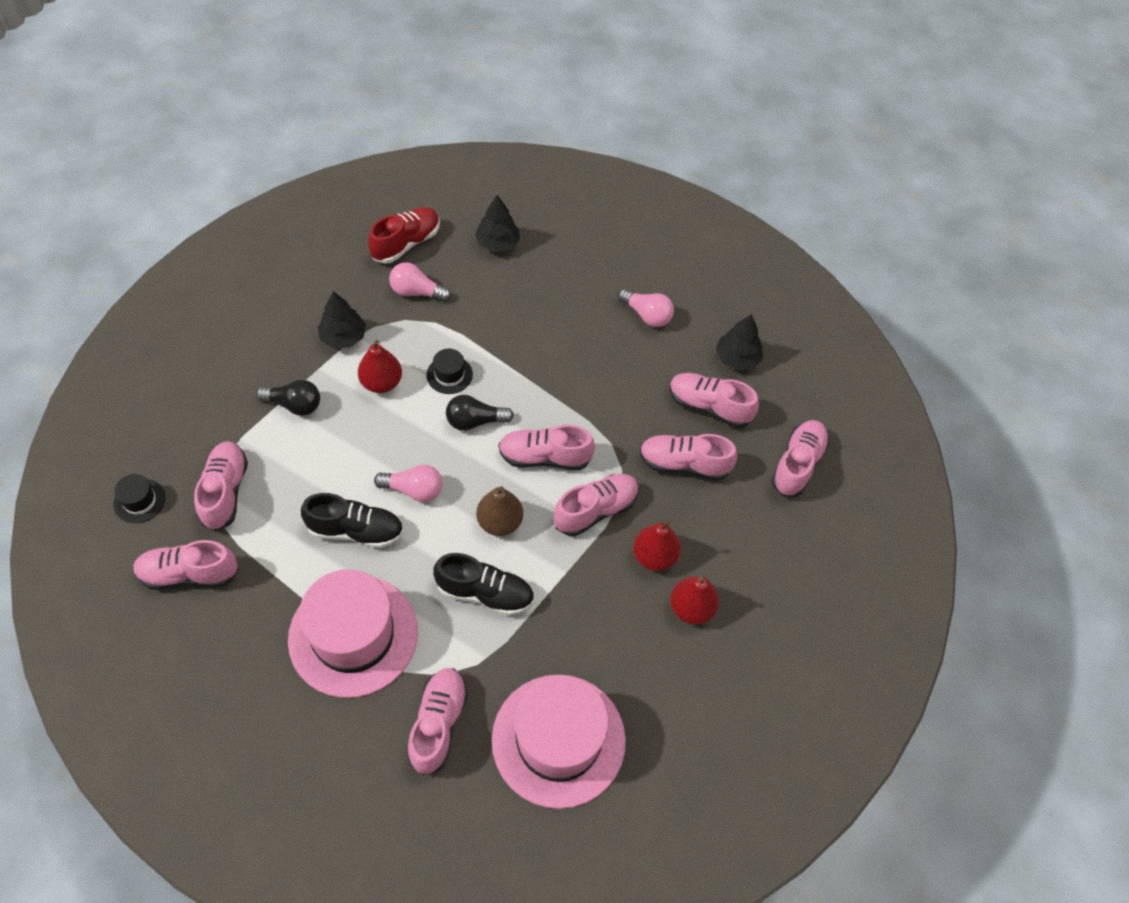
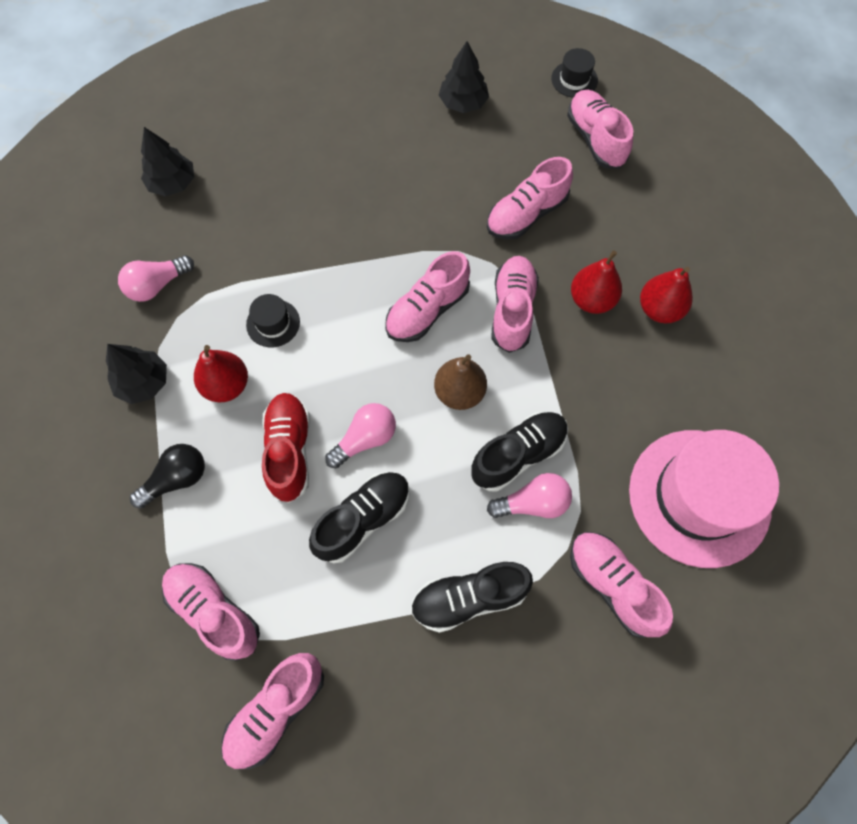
camera: 45 degrees left, 10 degrees up
black hat [114,474,166,523] -> black hat moved to [551,48,598,98]
pink hat [288,569,418,698] -> black shoe [411,562,533,633]
red shoe [368,207,440,264] -> red shoe moved to [262,393,310,503]
black light bulb [446,395,514,431] -> none
pink light bulb [618,289,674,327] -> pink light bulb moved to [487,473,572,518]
pink shoe [669,373,759,428] -> none

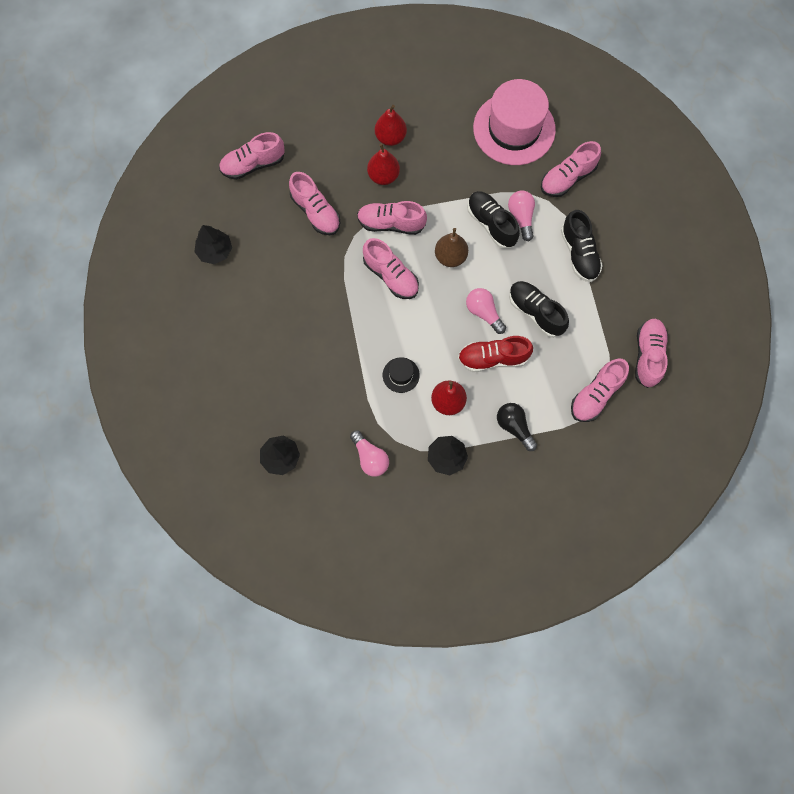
camera: 90 degrees left, 5 degrees up
pink shoe [221,653,324,769] -> pink shoe turned 120 degrees counterclockwise [635,319,668,388]
black hat [551,48,598,98] -> none

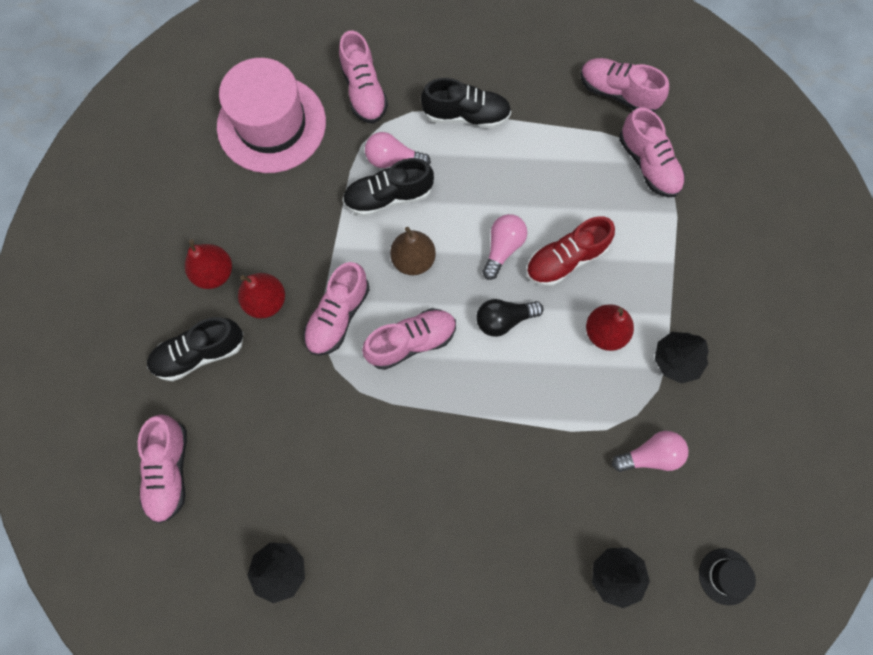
camera: 70 degrees left, 0 degrees up
pink shoe [289,172,340,235] -> none
black hat [383,357,420,393] -> black hat moved to [699,548,756,605]
red shoe [458,336,533,372] -> red shoe turned 45 degrees clockwise [526,216,615,286]
pink light bulb [466,288,506,334] -> pink light bulb turned 135 degrees clockwise [482,214,527,280]
black light bulb [497,403,537,451] -> black light bulb moved to [476,299,544,337]
black shoe [509,281,569,338] -> black shoe moved to [147,317,243,381]

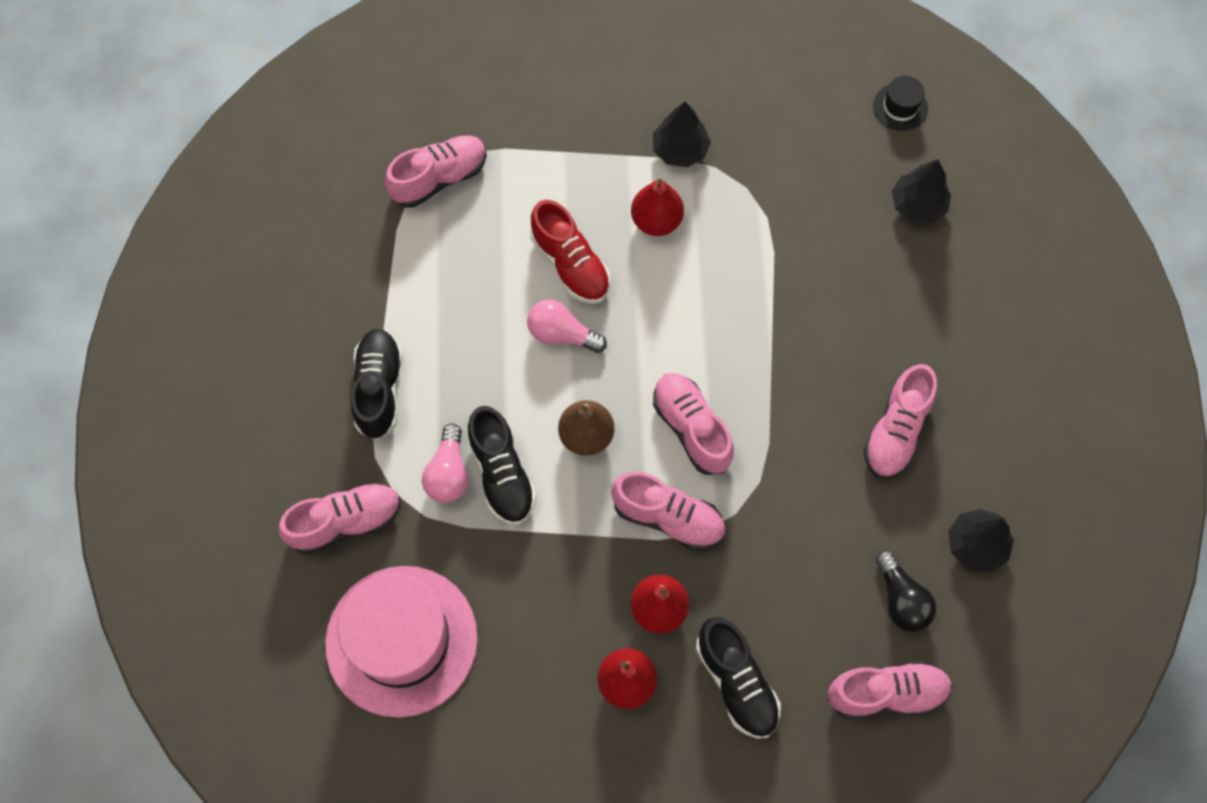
camera: 95 degrees left, 5 degrees down
black light bulb [476,299,544,337] -> black light bulb moved to [876,550,937,632]
pink shoe [581,58,669,112] -> pink shoe moved to [864,364,937,479]
pink light bulb [612,431,689,472] -> none

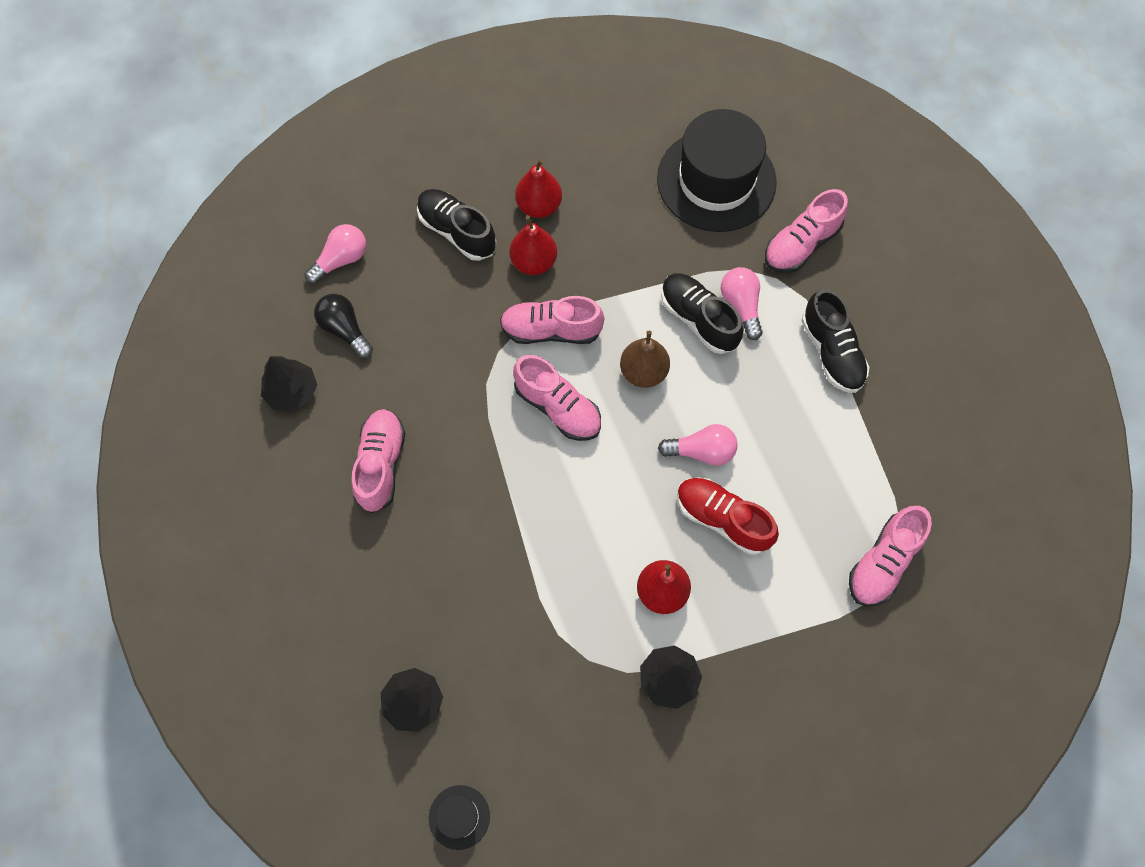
camera: 160 degrees right, 0 degrees up
pink hat [325,566,478,718] -> black hat [657,109,777,232]
pink shoe [827,661,953,719] -> pink light bulb [305,224,366,284]

